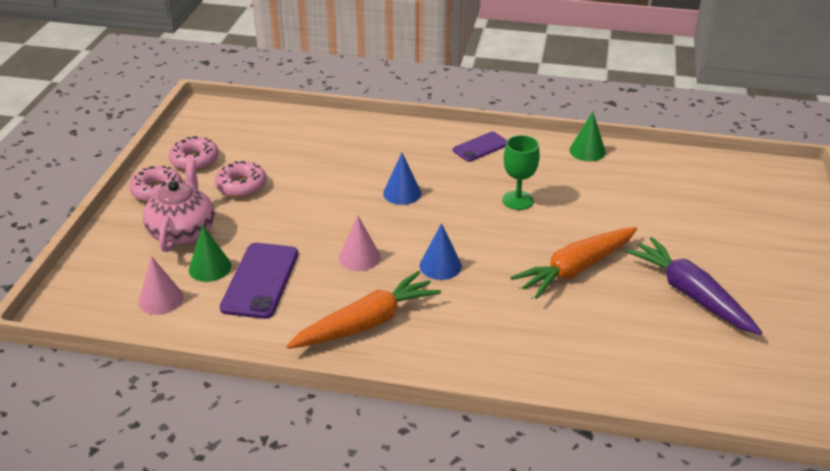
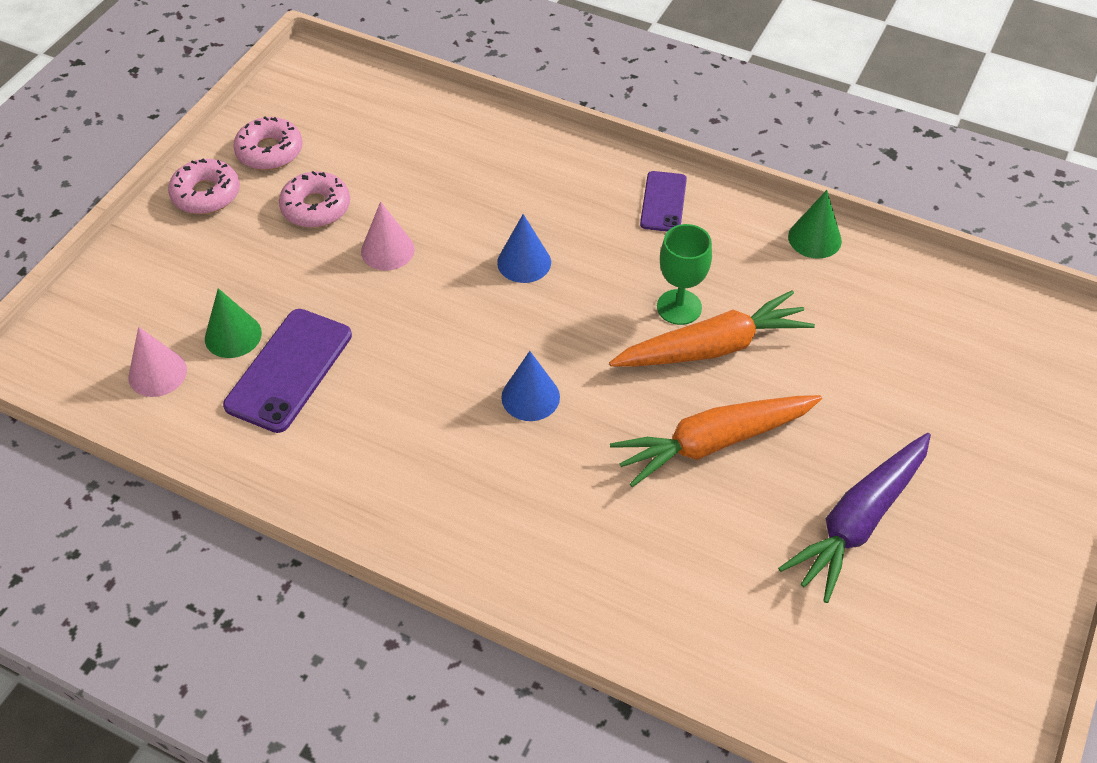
camera: 15 degrees right, 15 degrees up
pink teapot [143,159,215,252] -> none
orange carrot [287,271,441,349] -> orange carrot moved to [609,290,815,367]
pink cone [339,215,381,271] -> pink cone moved to [361,202,415,271]
purple phone [453,132,507,162] -> purple phone turned 60 degrees counterclockwise [640,171,687,232]
purple carrot [625,237,762,335] -> purple carrot turned 120 degrees counterclockwise [778,433,931,603]

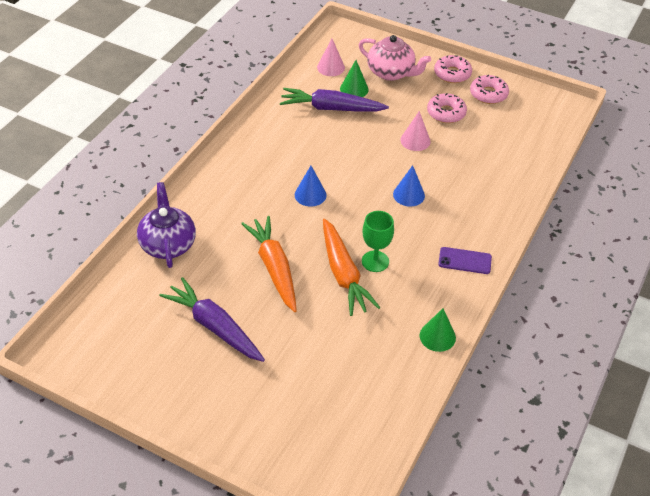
camera: 90 degrees right, 5 degrees down
purple phone [223,309,352,433] -> purple carrot [280,88,389,112]
none -> purple teapot [137,182,196,268]
none -> pink teapot [359,35,431,81]

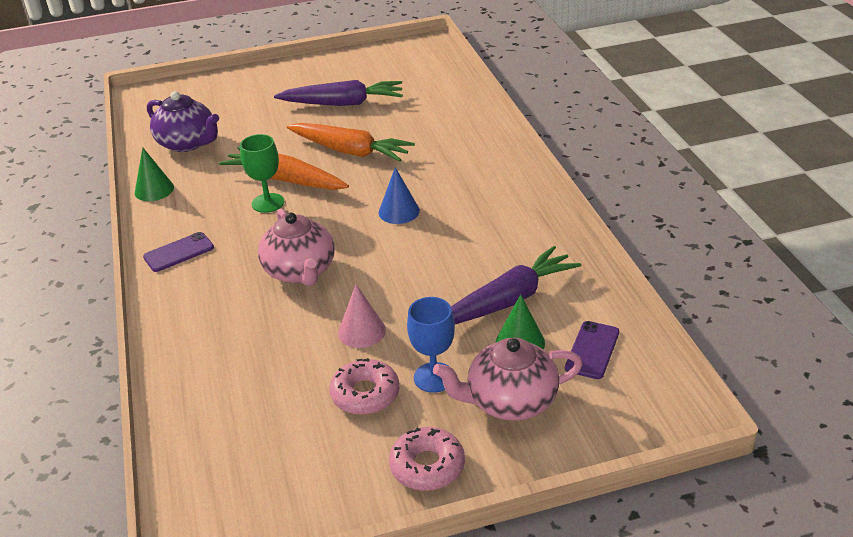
camera: 140 degrees right, 10 degrees down
purple teapot [137,182,196,268] -> purple teapot moved to [147,91,219,152]
pink cone [317,39,345,76] -> purple phone [565,321,619,379]
blue cone [393,165,425,207] -> pink teapot [258,209,335,286]
pink donut [470,75,509,104] -> none
none -> blue goblet [407,297,455,393]

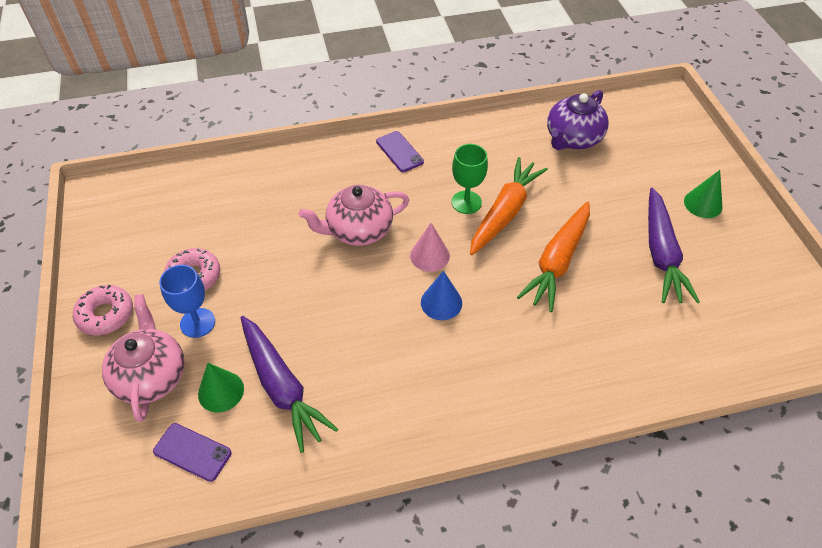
camera: 90 degrees right, 15 degrees up
green cone [135,147,174,201] -> green cone moved to [684,170,722,218]
pink cone [338,284,386,348] -> pink cone moved to [410,223,450,272]

